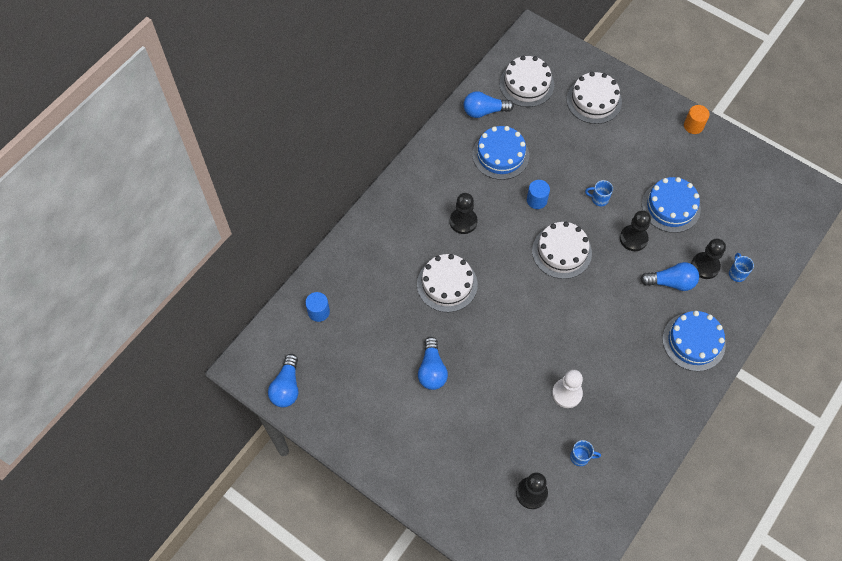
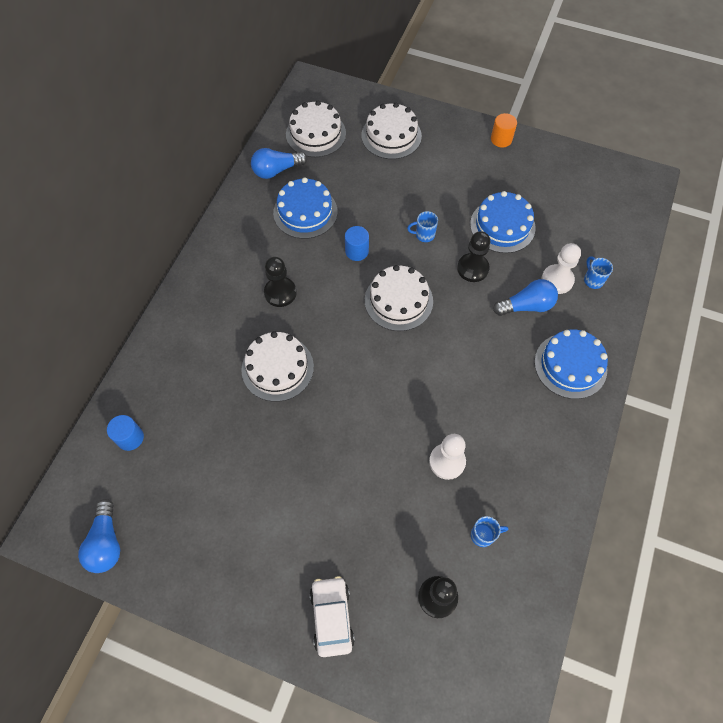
camera: 15 degrees left, 0 degrees up
blue light bulb [418,337,448,390] -> none
black pawn [691,239,726,279] -> white pawn [542,243,581,294]
none -> white car [310,576,355,657]

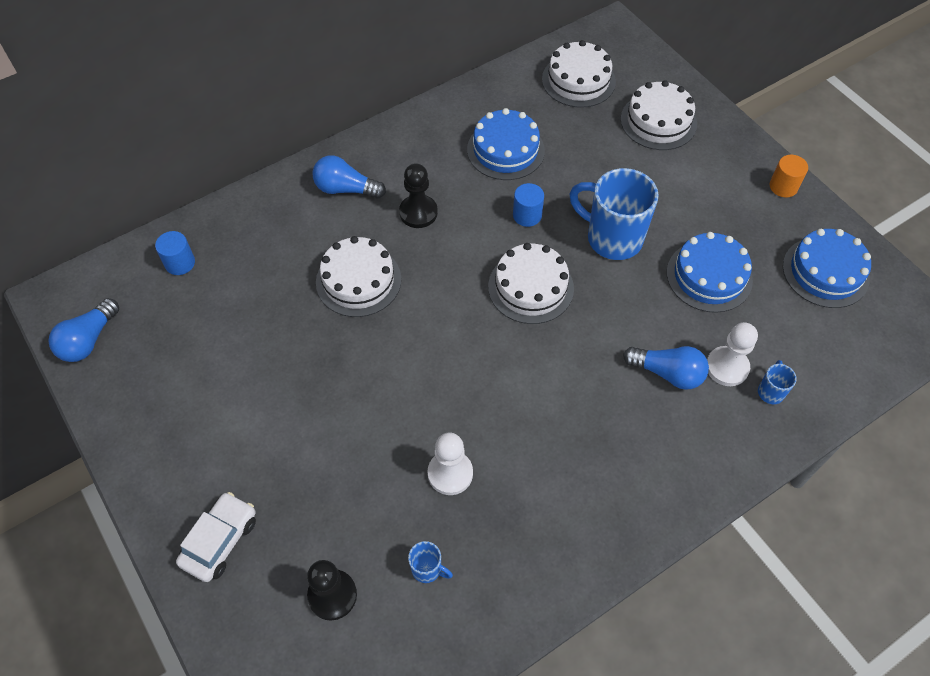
camera: 35 degrees right, 5 degrees down
blue light bulb [251,148,307,179] -> blue light bulb moved to [312,155,386,198]
blue mug [407,211,438,242] -> blue mug [569,168,659,260], size x2.29
black pawn [457,231,490,282] -> none
blue cake [534,329,608,399] -> blue cake moved to [783,229,871,308]

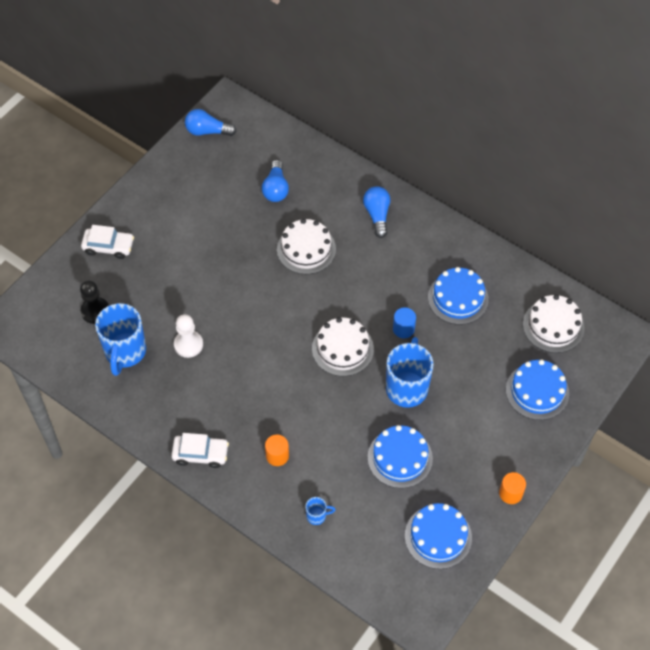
camera: 70 degrees right, 0 degrees up
blue cylinder [155,231,195,275] -> none
black pawn [399,163,438,228] -> none
blue mug [408,541,453,583] -> blue mug [95,303,146,376], size x2.29
white cake [621,80,697,150] -> blue cake [506,360,569,420]
blue light bulb [623,346,709,390] -> blue light bulb moved to [262,160,289,202]
white pawn [707,322,758,386] -> none
none -> white car [171,433,229,468]
none -> orange cylinder [265,435,289,466]

